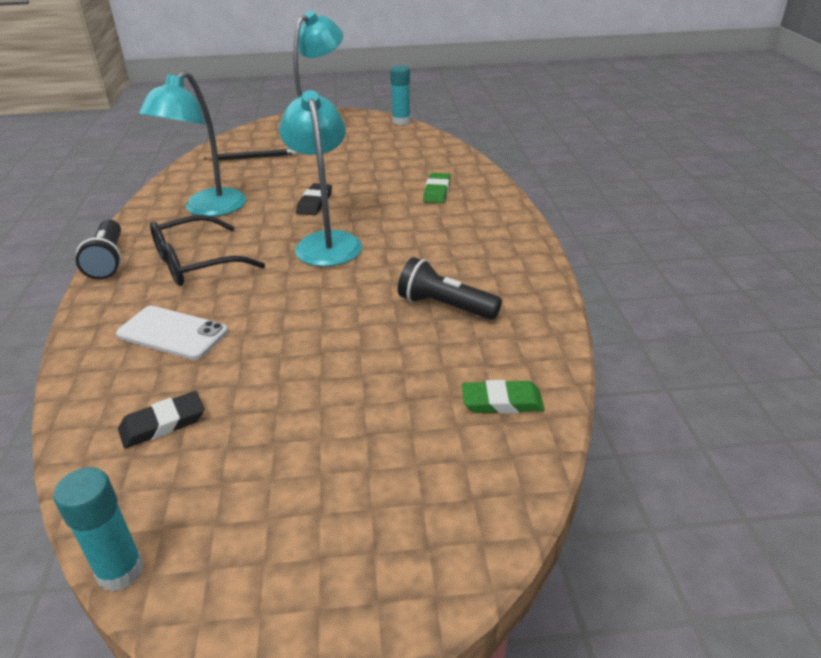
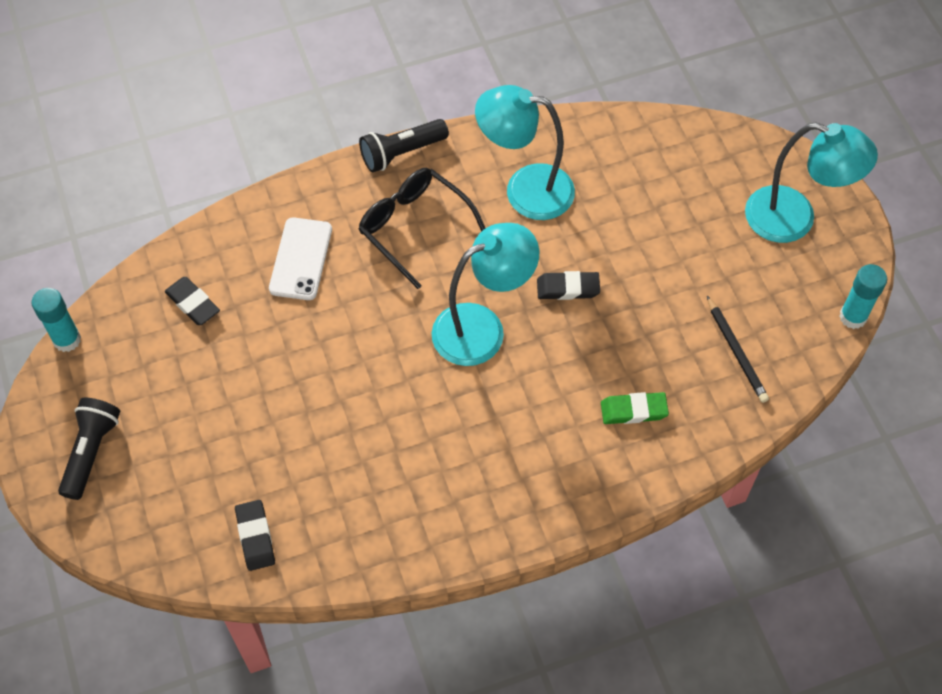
camera: 75 degrees right, 25 degrees up
black pencil [203,148,297,161] -> black pencil moved to [707,296,769,403]
black flashlight [398,257,502,320] -> black flashlight moved to [58,398,120,500]
green eraser [462,380,545,414] -> black eraser [235,500,275,571]

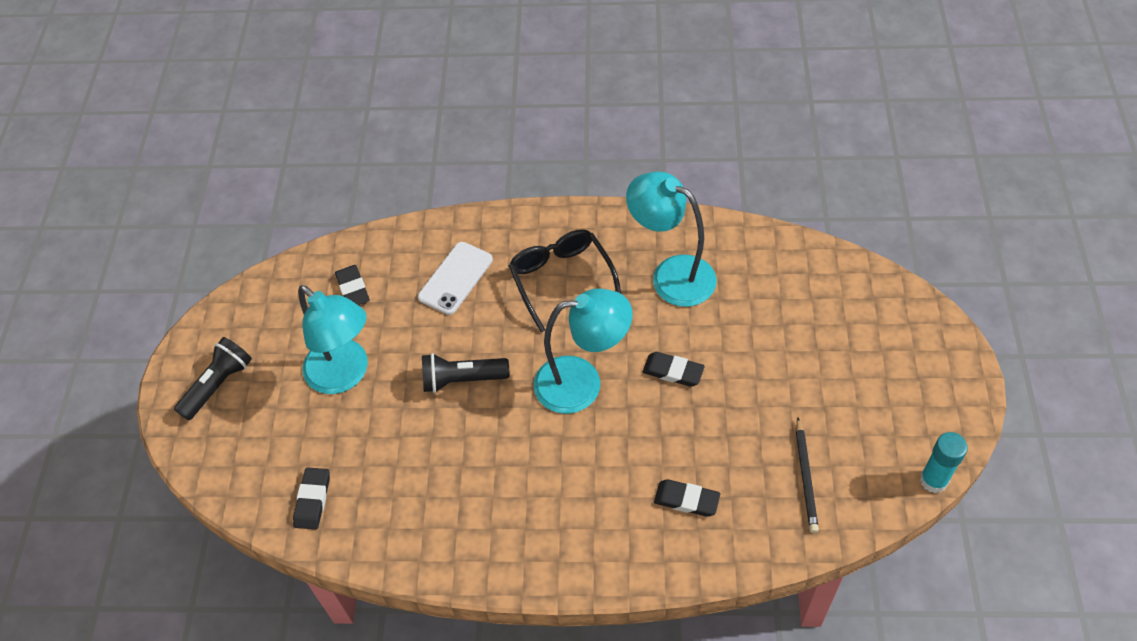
camera: 25 degrees right, 5 degrees down
turquoise glue stick [32,288,81,352] -> none
black flashlight [359,119,449,172] -> black flashlight moved to [422,353,509,393]
green eraser [601,392,669,424] -> black eraser [654,479,720,517]
turquoise lamp [745,123,878,243] -> turquoise lamp moved to [298,285,368,394]

